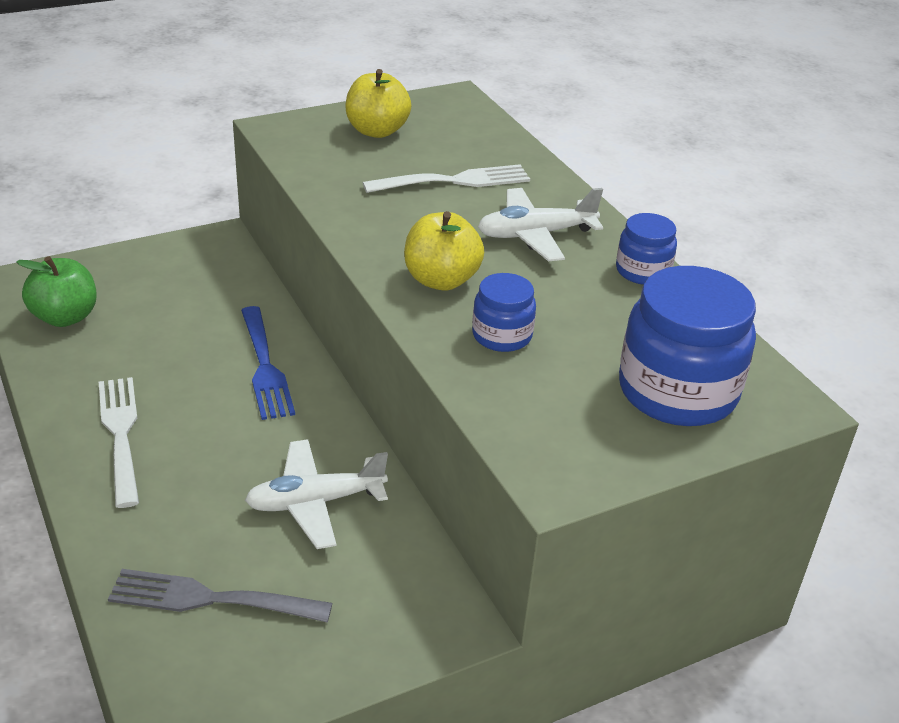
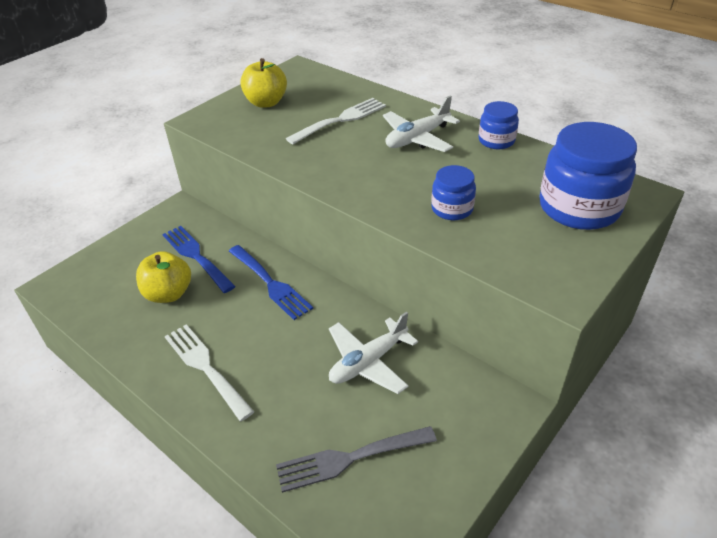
camera: 20 degrees left, 5 degrees up
green apple [16,256,97,327] -> none
yellow apple [404,211,484,290] -> yellow apple moved to [136,251,191,303]
none -> blue fork [162,226,235,293]

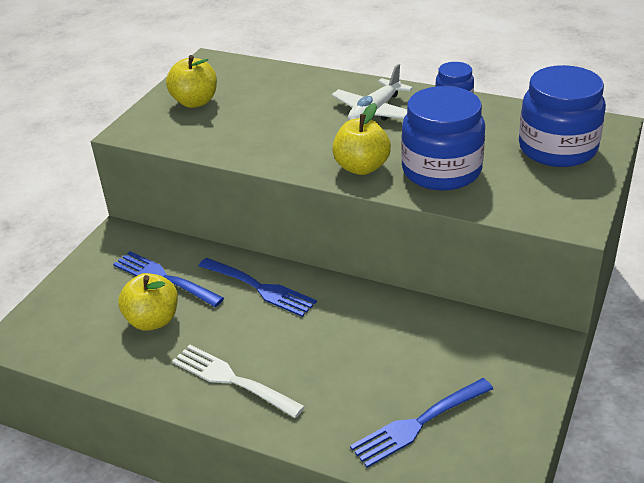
camera: 15 degrees left, 5 degrees down
grey fork [276,426,437,493] -> blue fork [350,378,493,468]
white fork [286,98,386,144] -> none
white plane [329,311,418,394] -> none
blue jar [431,165,476,220] -> blue jar [401,86,485,191], size x1.90
none -> yellow apple [332,103,391,175]

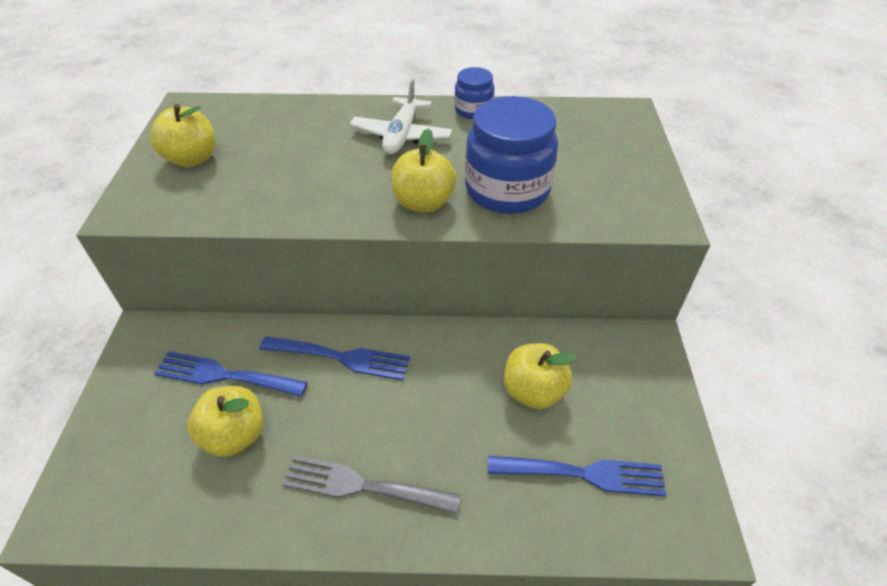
camera: 25 degrees left, 10 degrees up
white fork [172,345,305,418] -> grey fork [282,455,460,514]
blue fork [350,378,493,468] -> blue fork turned 120 degrees counterclockwise [488,456,666,497]
blue jar [519,65,606,167] -> none
none -> yellow apple [504,343,577,409]

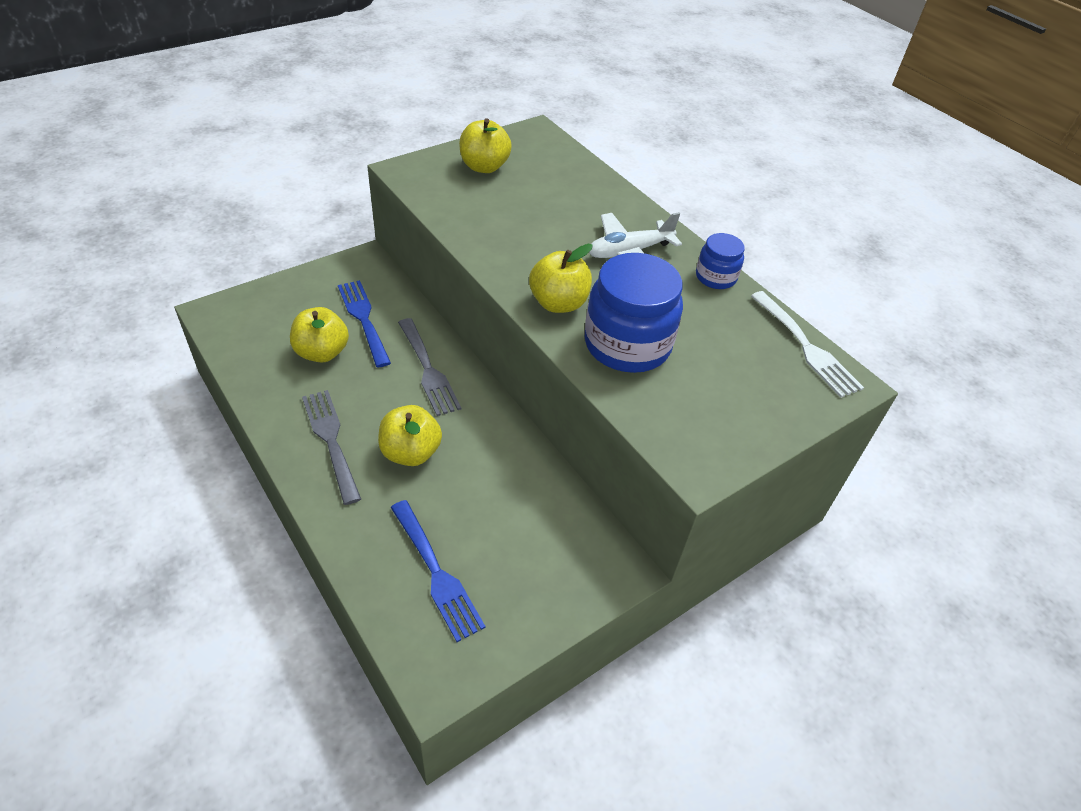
camera: 50 degrees right, 0 degrees up
blue fork [260,336,410,380] -> grey fork [398,318,461,416]
yellow apple [504,343,577,409] -> yellow apple moved to [378,405,442,466]
none -> white fork [751,291,864,398]

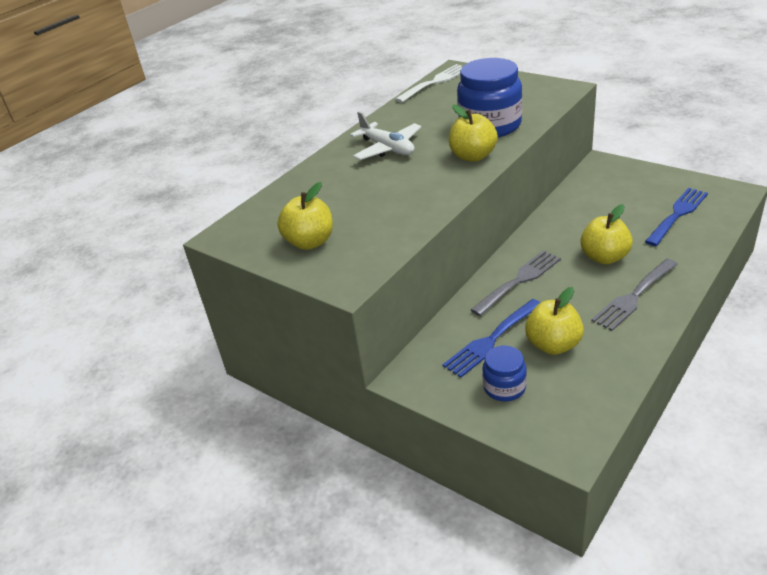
camera: 100 degrees left, 10 degrees down
blue jar [696,233,745,289] -> blue jar moved to [482,346,527,401]

